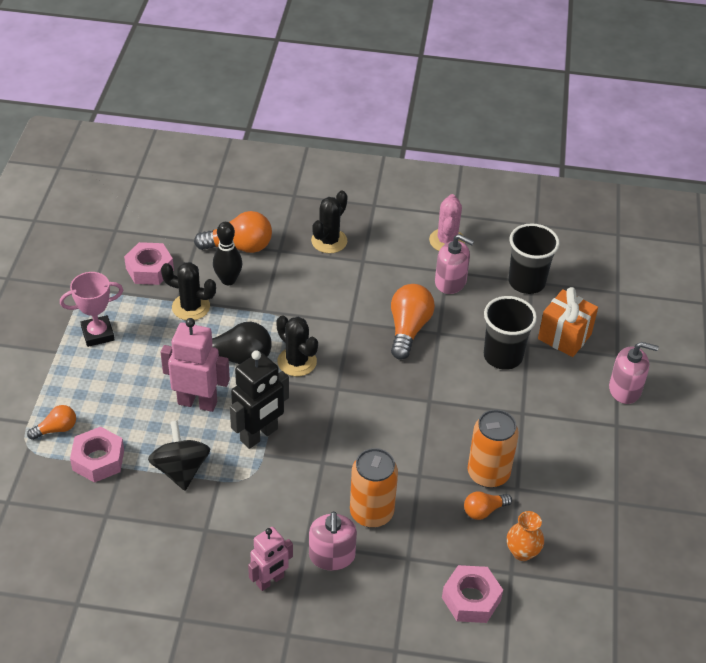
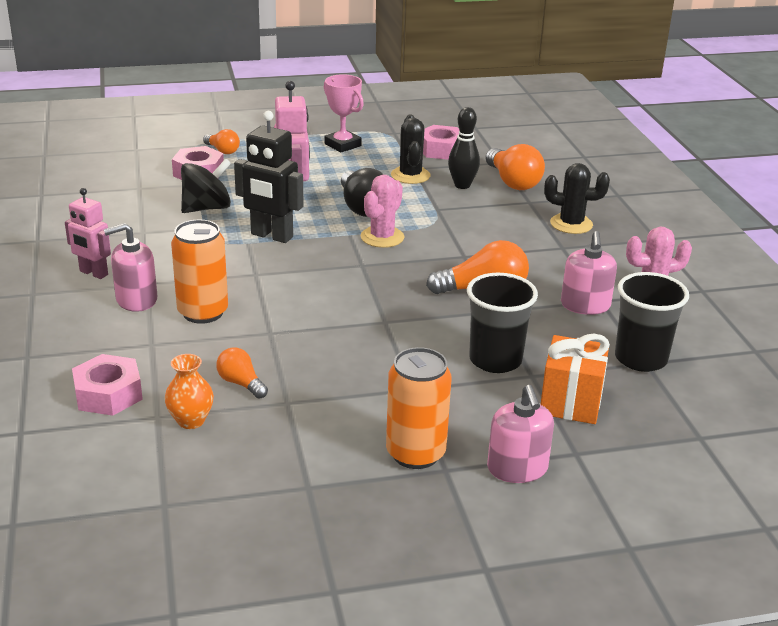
camera: 70 degrees right, 15 degrees down
black cactus [276,315,318,376] -> pink cactus [360,175,405,248]
orange can [468,409,519,488] -> orange can moved to [386,347,452,469]

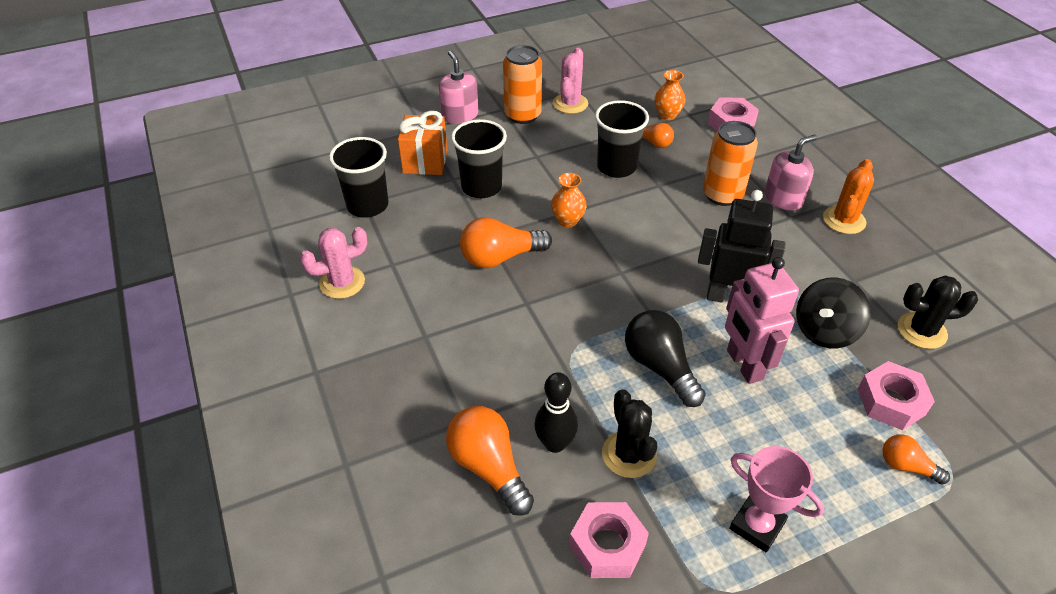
camera: 170 degrees right, 15 degrees up
pink robot [65,188,111,279] -> orange cactus [823,159,874,234]
pink cactus [360,175,405,248] -> pink cactus moved to [553,48,588,114]
black cactus [544,163,610,234] -> black cactus moved to [898,275,978,349]
pink soap dispenser [561,231,617,315] -> none
none -> orange vase [551,173,587,228]
none -> black cup [595,100,649,178]

